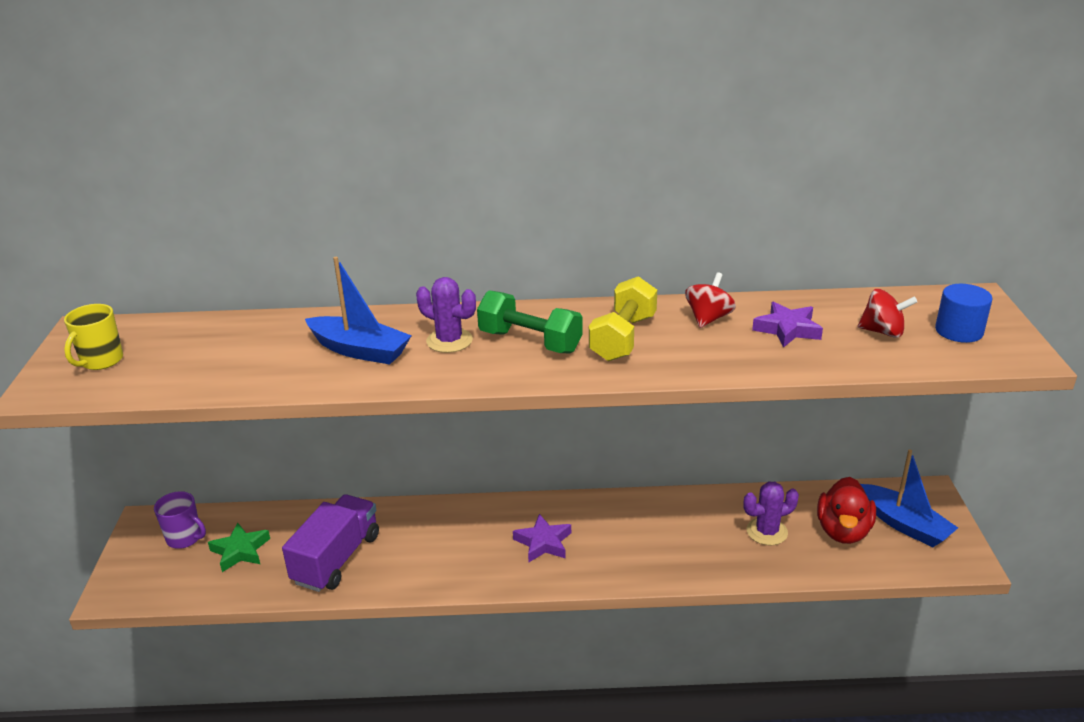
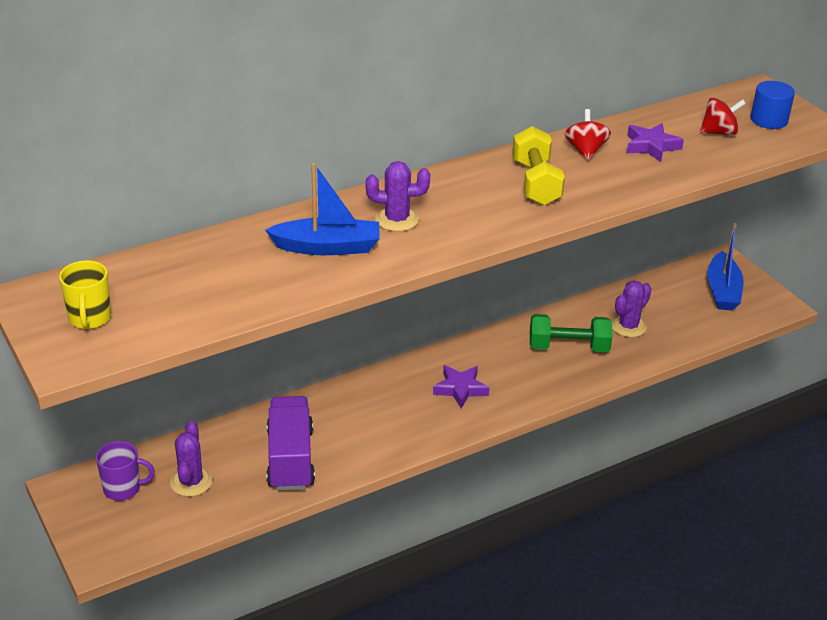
camera: 30 degrees left, 5 degrees up
green star [208,523,270,572] -> purple cactus [170,421,212,497]
green dumbbell [477,290,582,353] -> green dumbbell moved to [530,314,612,352]
red duck [817,477,876,544] -> none
blue boat [860,449,958,547] -> blue boat turned 75 degrees clockwise [707,223,744,310]

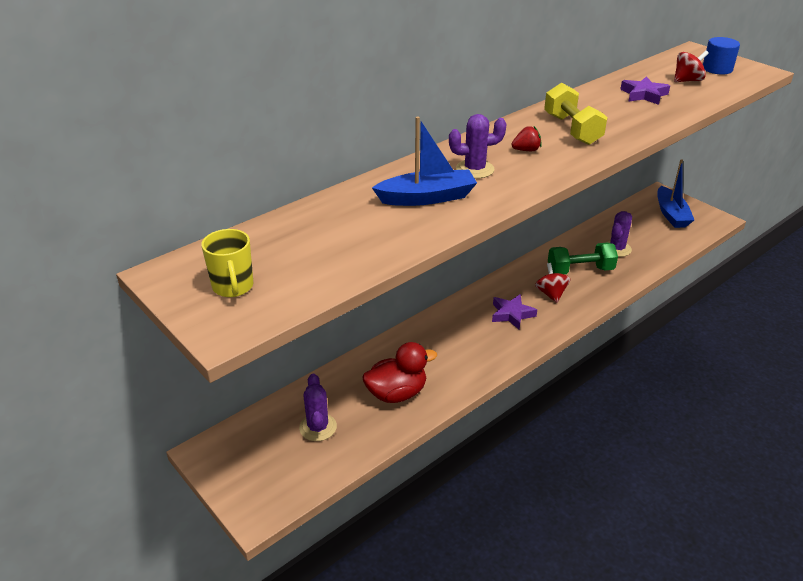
camera: 10 degrees left, 0 degrees up
purple mug [96,441,155,501] -> none
purple truck [266,396,315,491] -> red duck [362,342,437,403]
red spinning top [565,109,611,160] -> red spinning top moved to [535,263,570,303]
none -> red strawberry [511,126,542,151]

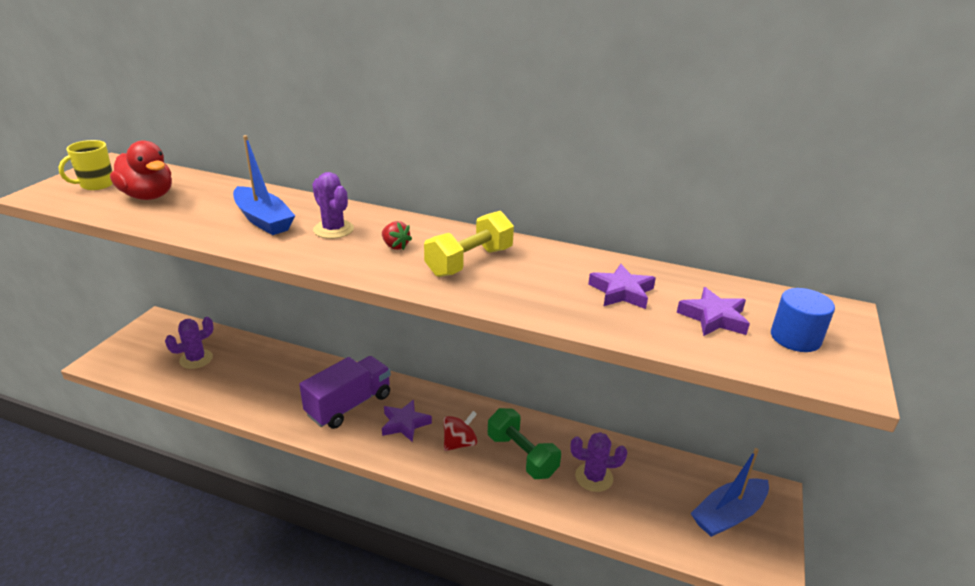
camera: 60 degrees right, 5 degrees down
red duck [362,342,437,403] -> red duck moved to [110,140,172,200]
red spinning top [674,50,709,82] -> purple star [677,287,750,336]
none -> purple truck [299,356,391,429]

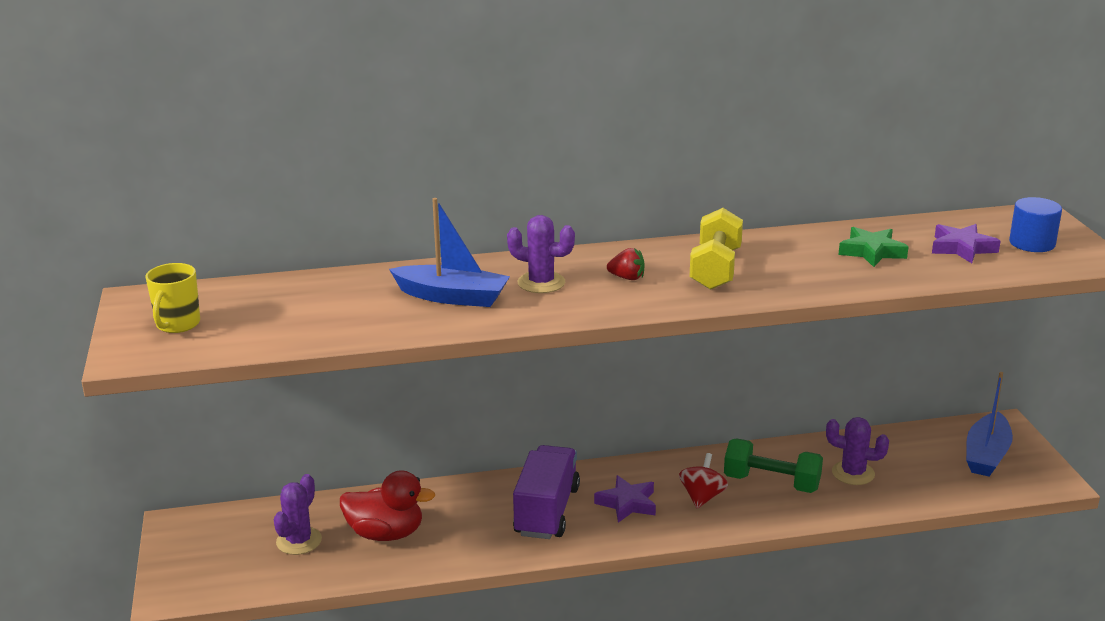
camera: 30 degrees left, 5 degrees down
red duck [110,140,172,200] -> red duck moved to [340,470,435,541]
purple cactus [571,432,627,492] -> purple cactus turned 45 degrees clockwise [826,417,889,485]
purple star [588,264,656,309] -> green star [838,227,908,267]

